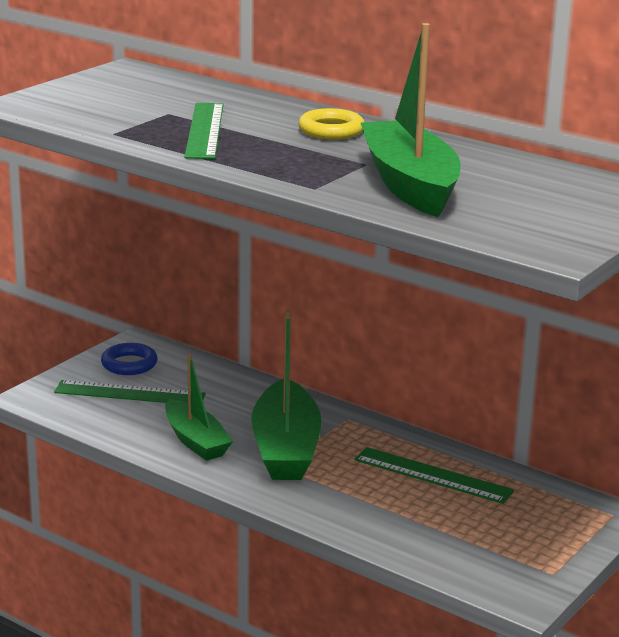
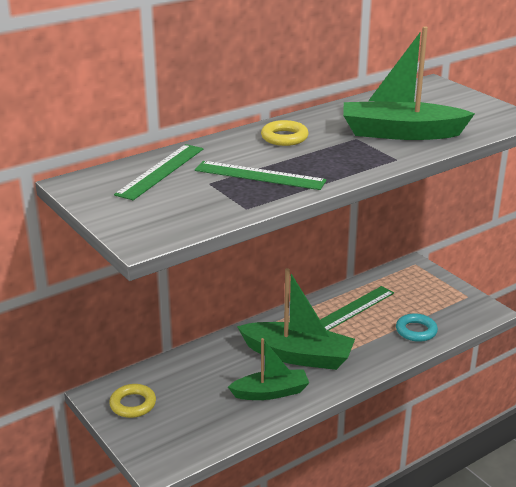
camera: 70 degrees left, 5 degrees up
green ruler [54,380,206,403] -> green ruler moved to [114,144,204,200]
blue ring [101,343,158,375] -> yellow ring [109,384,156,418]
none -> turquoise ring [396,313,438,342]

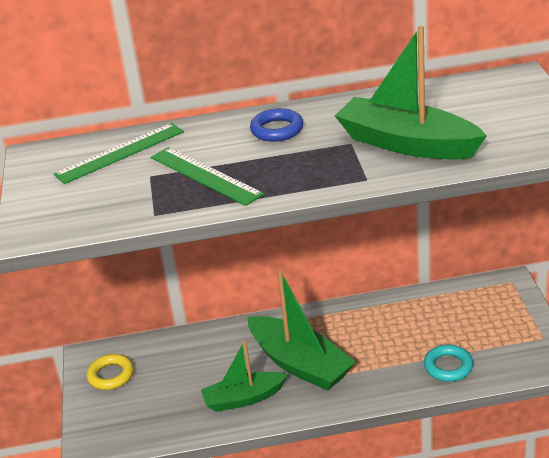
camera: 30 degrees right, 5 degrees up
green boat [228,338,309,400] -> green boat turned 150 degrees clockwise [201,340,287,412]
yellow ring [261,120,309,146] -> blue ring [250,108,303,142]
green ruler [320,286,394,331] -> none

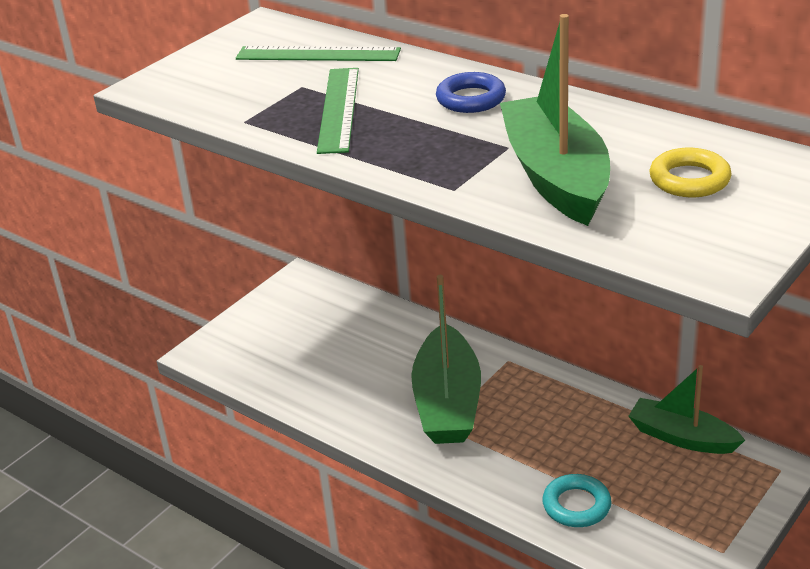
camera: 45 degrees right, 0 degrees up
yellow ring [87,354,134,390] -> yellow ring moved to [650,148,732,197]
green boat [201,340,287,412] -> green boat moved to [628,365,745,454]

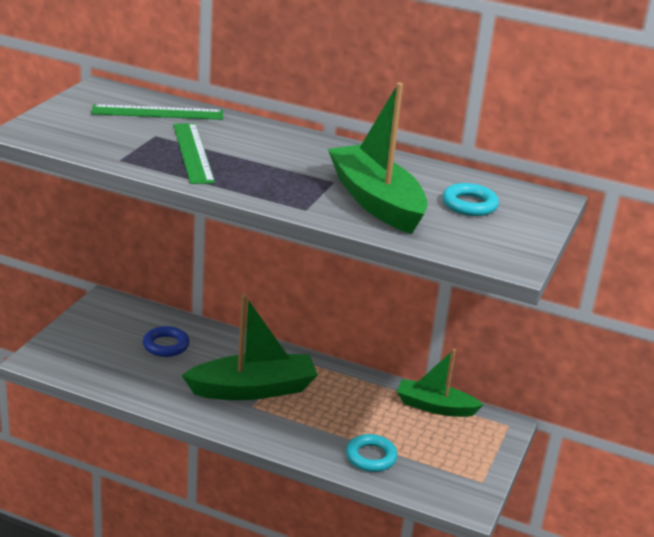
camera: 20 degrees left, 5 degrees down
green boat [411,275,481,444] -> green boat turned 90 degrees counterclockwise [182,294,318,400]
blue ring [436,72,506,113] -> blue ring moved to [143,326,189,357]
yellow ring [650,148,732,197] -> turquoise ring [442,183,499,216]

